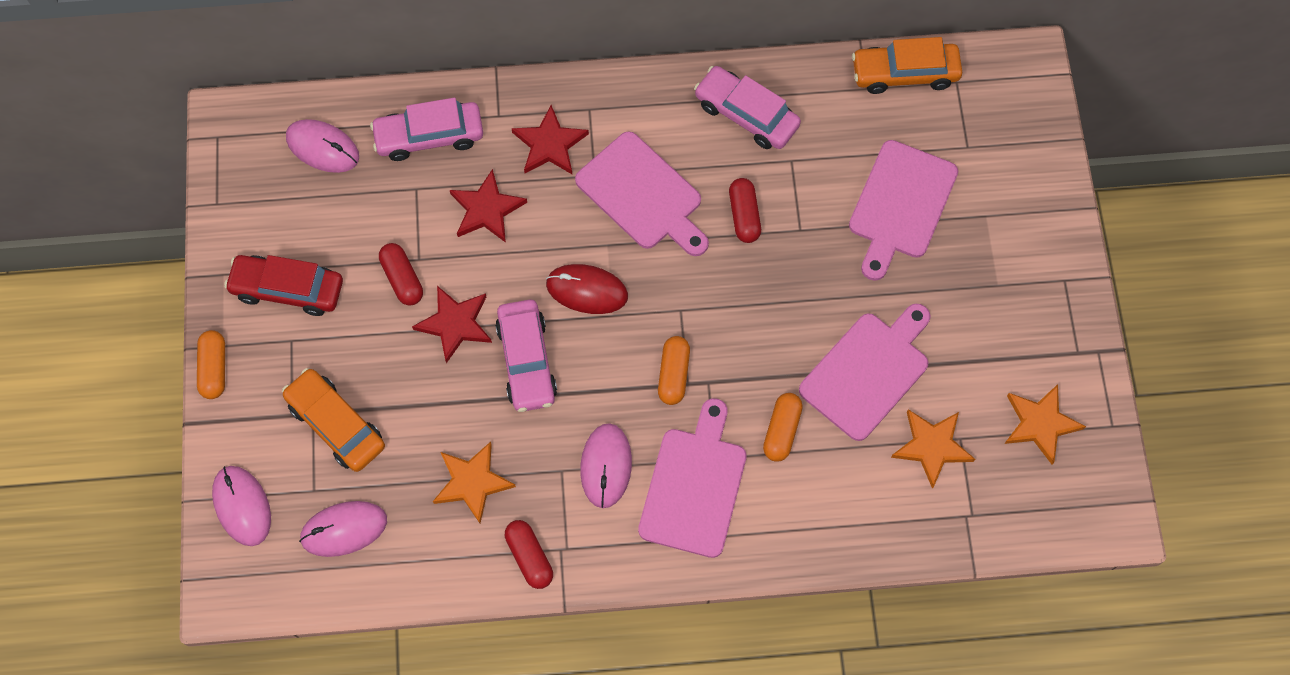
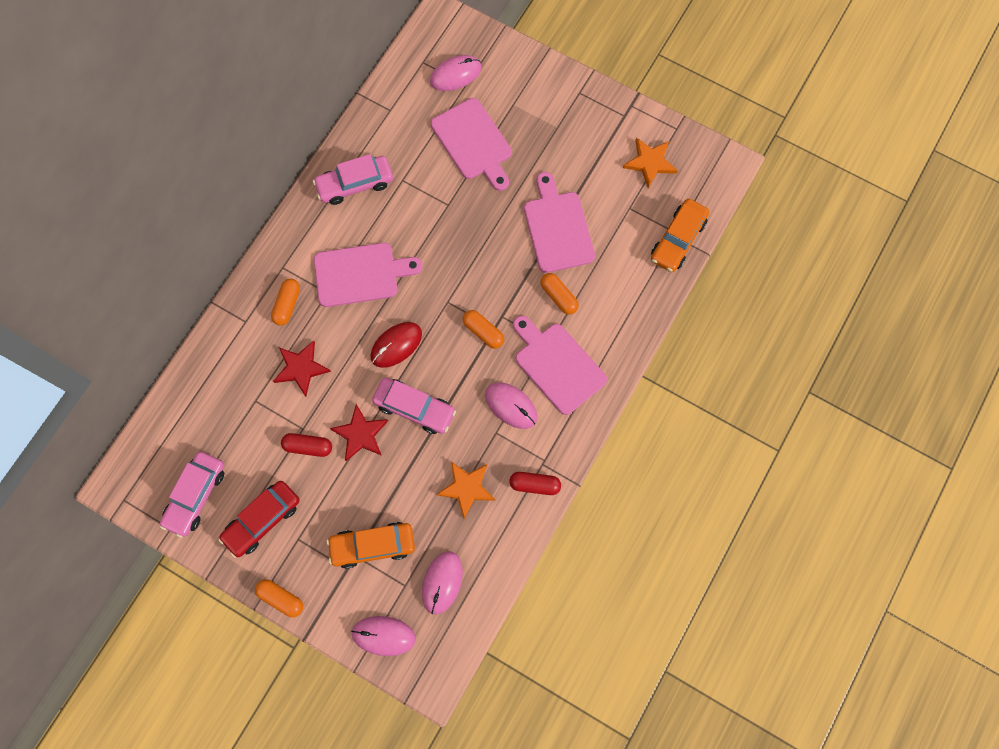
camera: 55 degrees left, 5 degrees up
pink mouse [286,119,359,173] -> pink mouse moved to [430,55,482,91]
pink car [370,98,483,161] -> pink car moved to [160,452,224,538]
red star [511,105,589,174] -> orange capsule [271,279,300,325]
red capsule [729,178,761,243] -> none
orange car [852,37,962,94] -> orange car moved to [651,199,709,272]
orange star [891,409,975,489] -> none

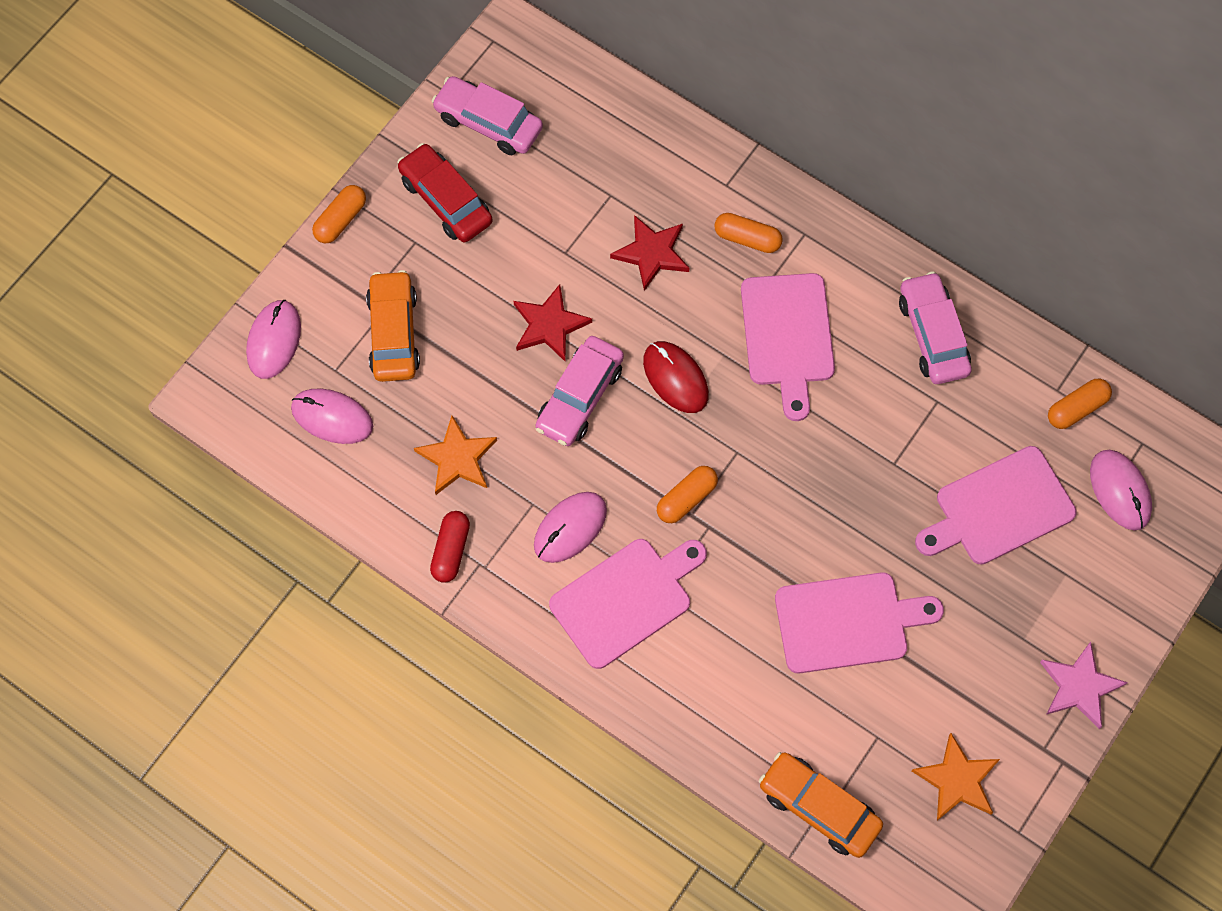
camera: 95 degrees right, 5 degrees down
red capsule [281,433,332,457] -> none
orange capsule [541,273,579,314] -> orange capsule moved to [1048,379,1112,429]
none -> pink star [1040,642,1128,729]

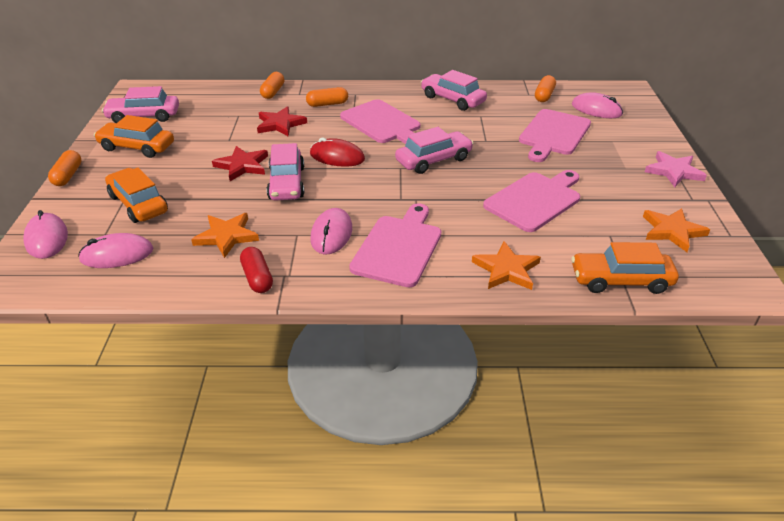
camera: 35 degrees left, 30 degrees down
red car [397,143,493,242] -> orange car [94,115,174,158]
orange capsule [657,466,718,523] -> orange capsule moved to [260,72,284,99]
none -> pink car [395,127,474,174]
none -> orange star [472,241,541,290]

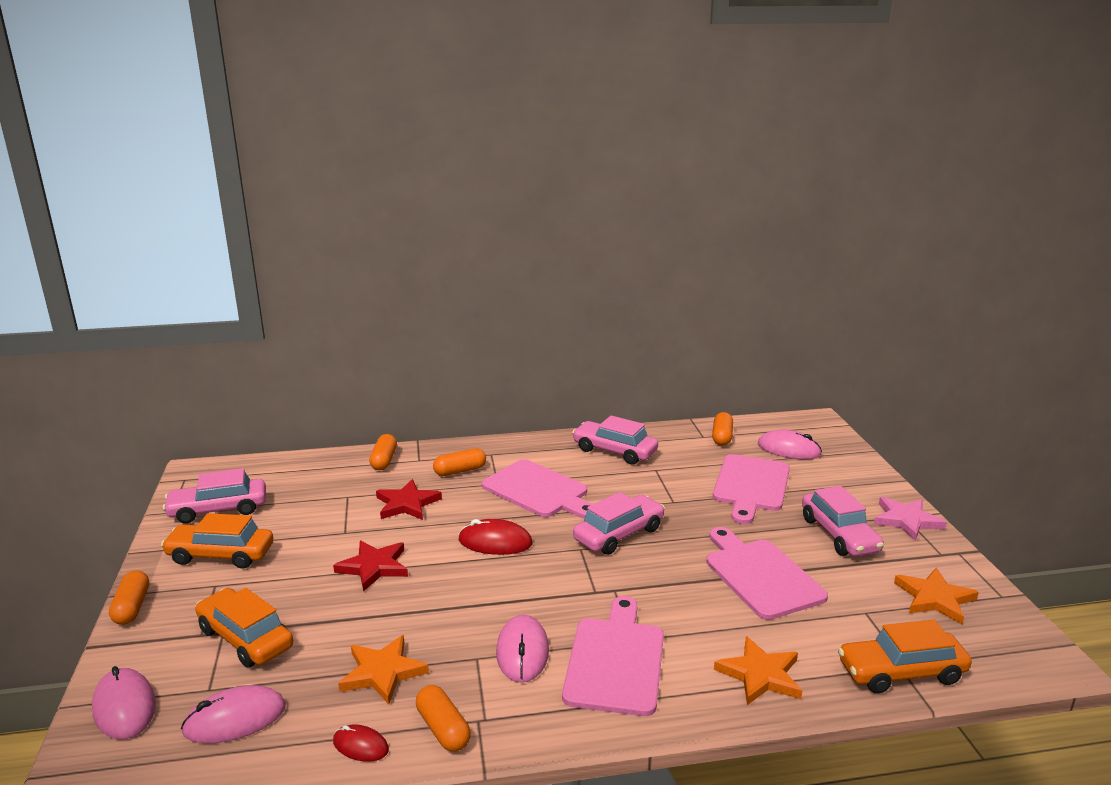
camera: 10 degrees left, 15 degrees down
red capsule [240,247,273,293] -> orange capsule [416,685,471,752]
pink car [267,143,304,201] -> pink car moved to [802,486,884,556]
pink cutting board [483,170,580,232] -> pink cutting board turned 60 degrees counterclockwise [706,527,828,620]
none -> red mouse [333,724,389,762]

